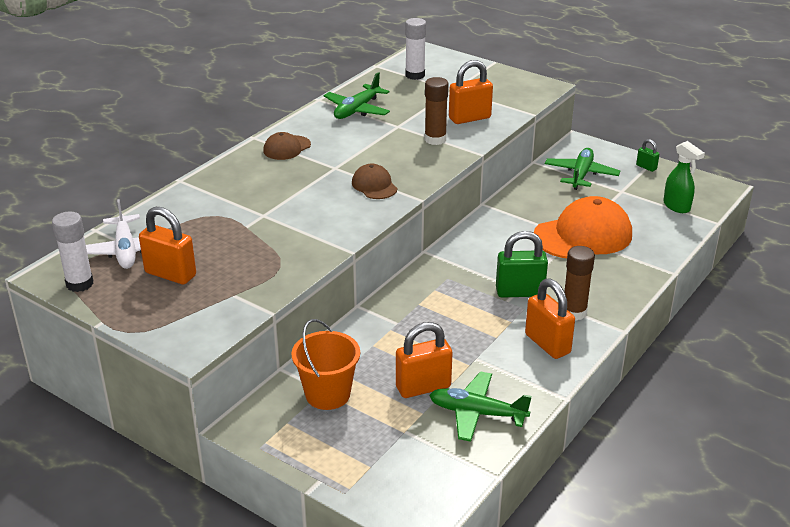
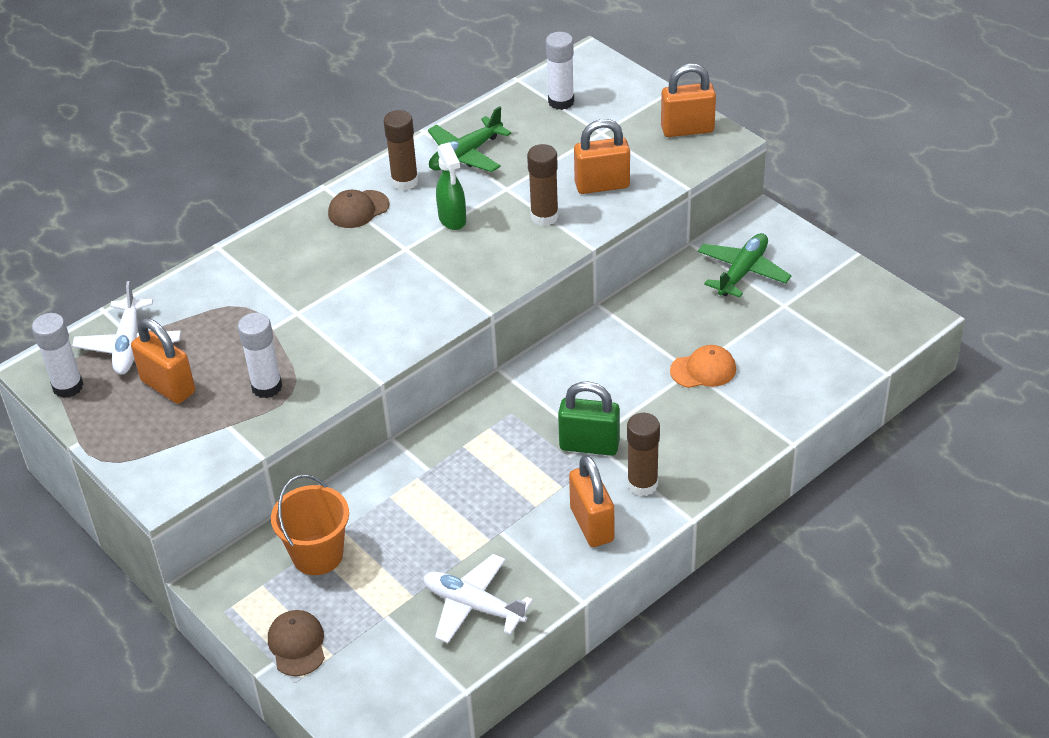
camera: 15 degrees right, 10 degrees up
brown cap [352,164,398,199] -> brown cap moved to [268,610,325,676]
orange padlock [396,322,452,398] -> orange padlock moved to [661,64,716,137]
green plane [429,371,532,442] -> white plane [423,554,533,643]
orange cap [534,196,632,258] -> orange cap [670,345,736,388], size x0.51
green padlock [636,139,660,172] -> none
green spray bottle [663,141,705,213] -> green spray bottle moved to [436,142,466,230]
none -> white glue stick [238,313,282,398]
none -> brown glue stick [384,110,419,190]

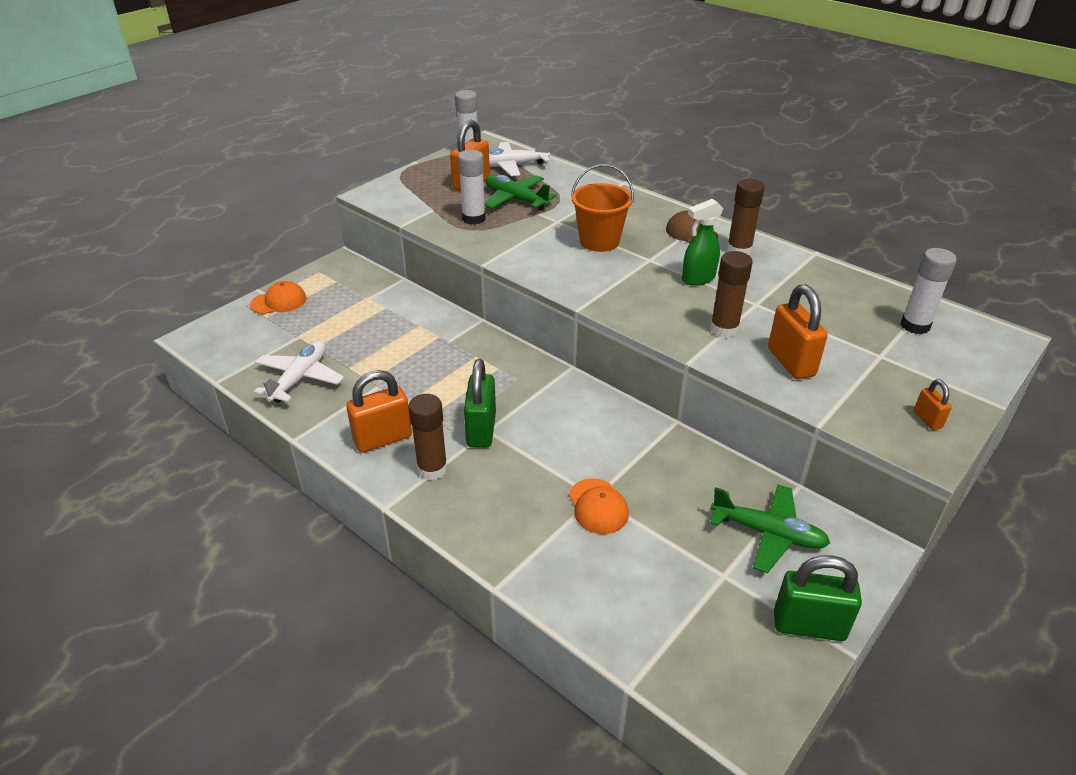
camera: 80 degrees right, 5 degrees down
brown cap [268,610,325,676] -> orange cap [250,281,306,314]
orange bucket [271,474,349,575] -> orange bucket moved to [571,164,634,252]
green plane [428,106,512,172] -> green plane moved to [485,175,557,210]
orange padlock [661,64,716,137] -> orange padlock [914,379,952,430], size x0.51
none -> green padlock [774,555,862,641]

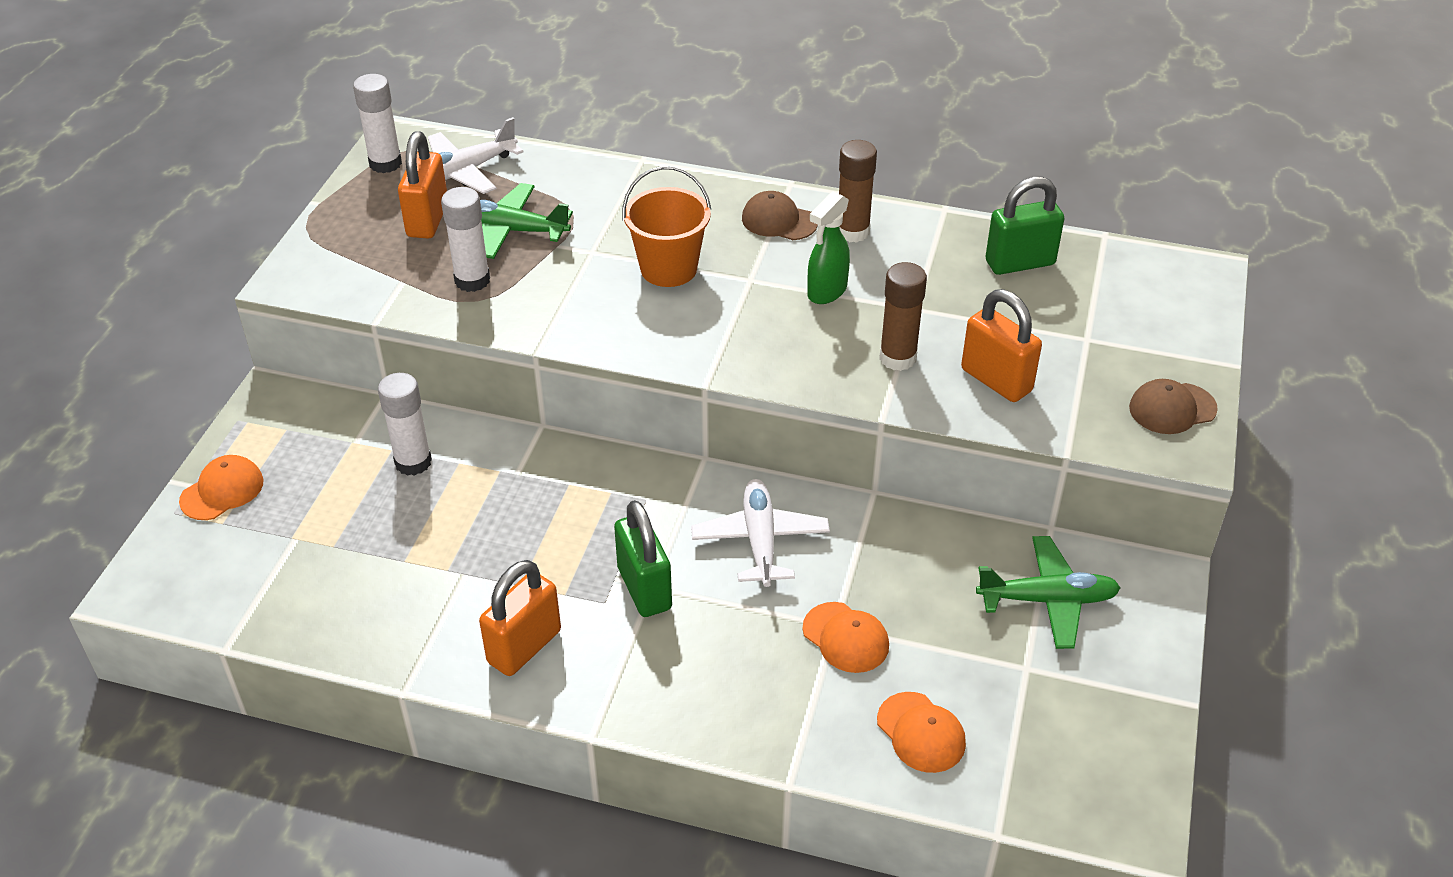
camera: 25 degrees left, 5 degrees up
white plane [254,341,344,403] -> white plane moved to [691,479,830,587]
brown glue stick [408,394,448,480] -> none
green padlock [774,555,862,641] -> green padlock moved to [986,177,1064,275]
white glue stick [901,248,957,334] -> white glue stick moved to [378,373,432,476]
orange padlock [914,379,952,430] -> brown cap [1129,379,1218,434]
none -> orange cap [877,692,966,773]

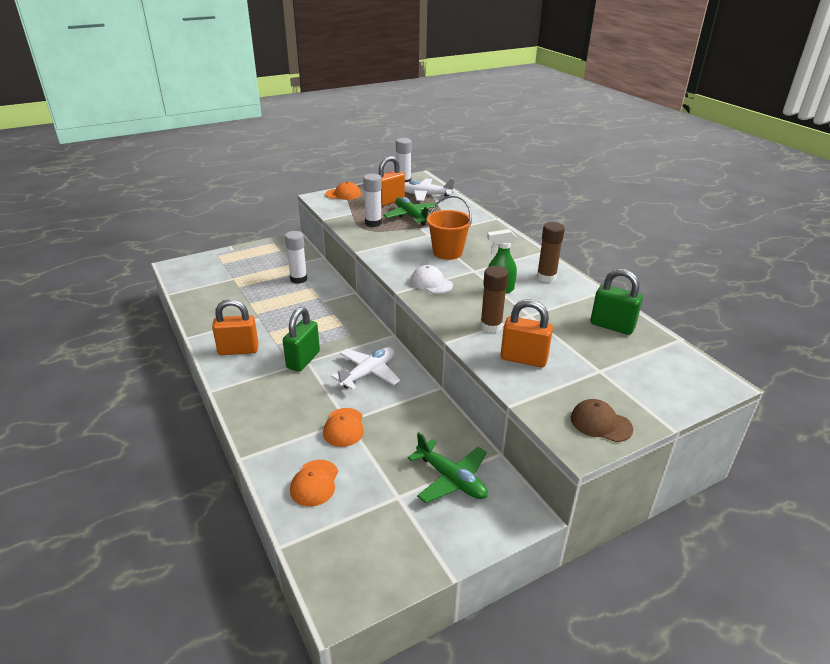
camera: 45 degrees right, 10 degrees down
orange cap [179,455,263,520] -> orange cap moved to [325,182,361,200]
brown cap [742,191,818,240] -> none
orange padlock [961,289,1042,402] -> orange padlock turned 75 degrees counterclockwise [501,299,553,367]
none -> white cap [411,265,453,294]

